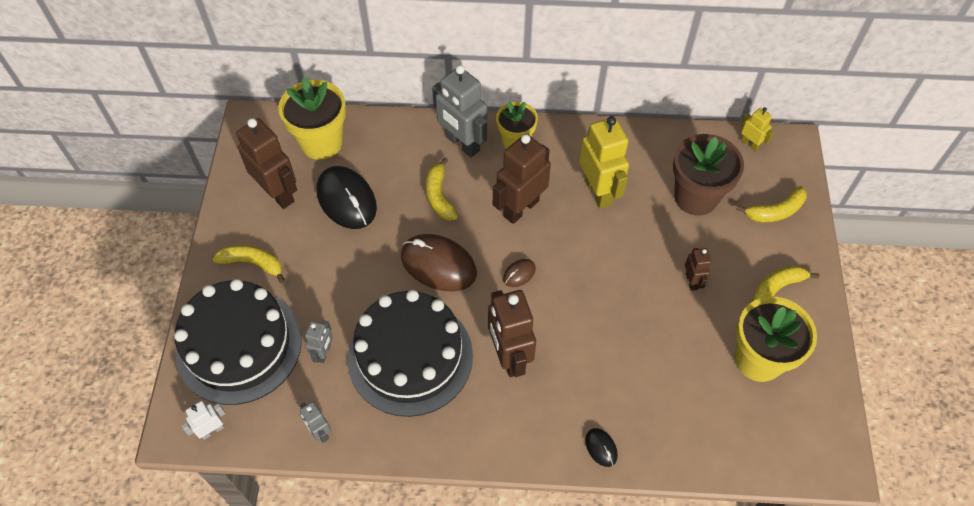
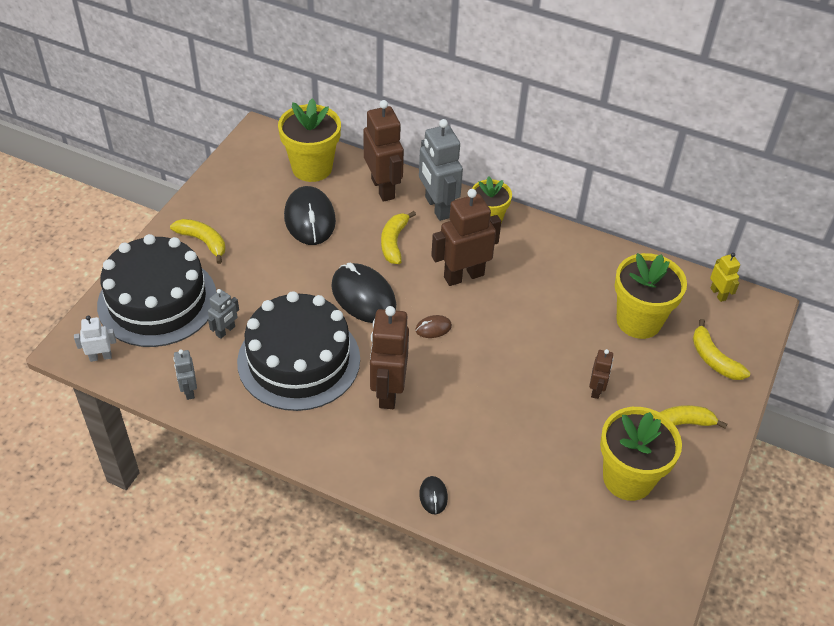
camera: 20 degrees right, 10 degrees down
brown robot [236,118,297,209] -> brown robot moved to [363,100,404,202]
brown mouse [401,234,477,292] -> black mouse [331,263,396,323]
yellow robot [579,116,629,209] -> none
brown flower pot [673,134,744,216] -> yellow flower pot [615,253,687,339]
yellow banana [736,186,807,222] -> yellow banana turned 60 degrees clockwise [693,319,750,380]

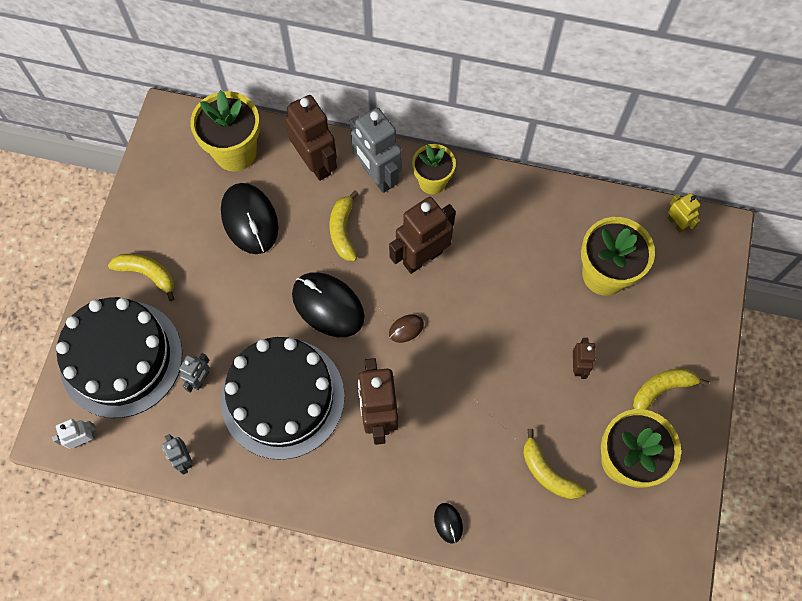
camera: 10 degrees left, 20 degrees up
yellow banana [693,319,750,380] -> yellow banana moved to [523,429,586,499]

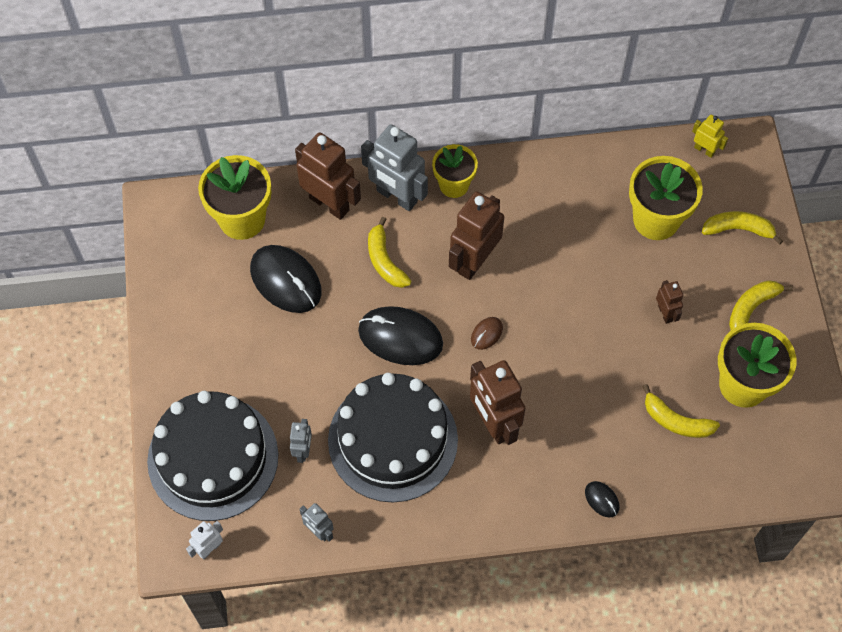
camera: 20 degrees left, 5 degrees down
yellow banana [108,254,174,301] -> yellow banana moved to [702,211,783,245]

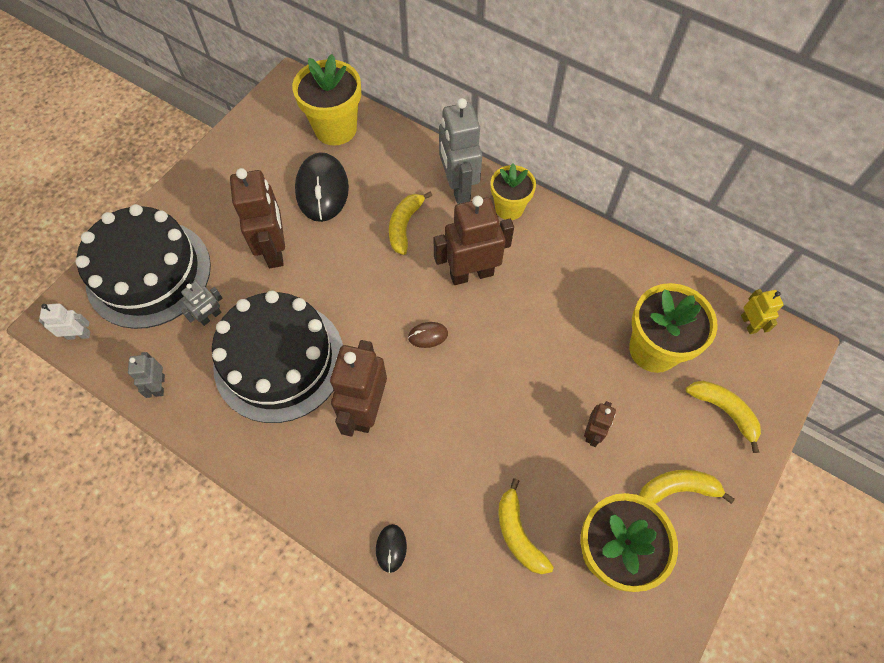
camera: 40 degrees right, 0 degrees up
brown robot [295,132,361,220] -> brown robot moved to [230,168,285,268]
black mouse [358,306,443,365] -> none

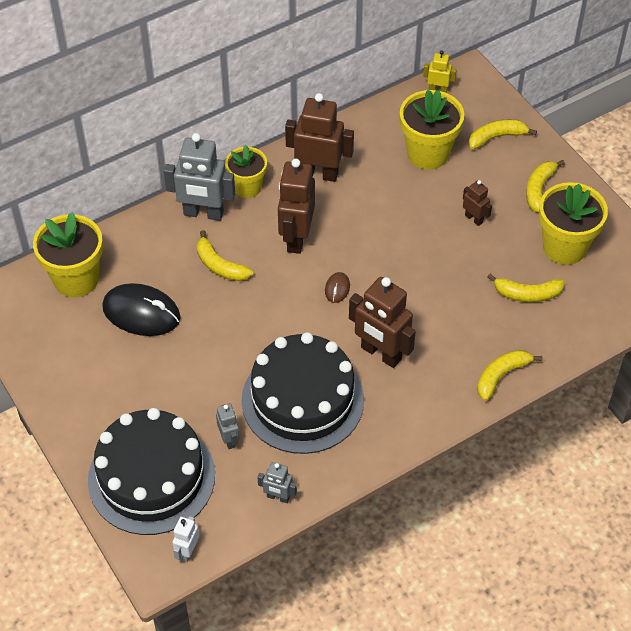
camera: 65 degrees left, 10 degrees down
brown robot [230,168,285,268] -> brown robot moved to [285,93,354,182]
black mouse [376,524,407,573] -> yellow banana [477,350,542,401]

